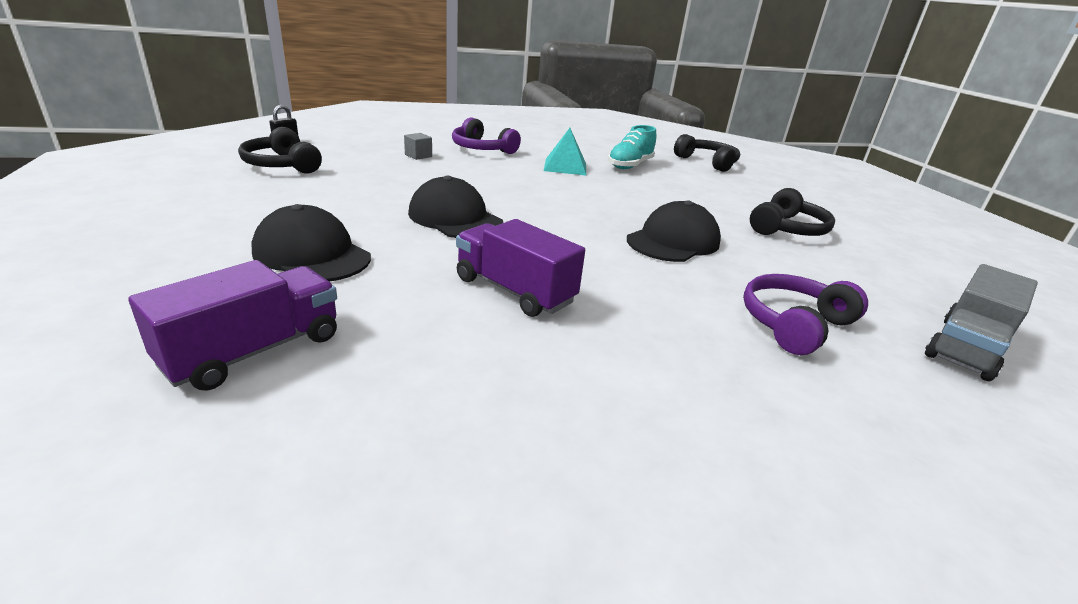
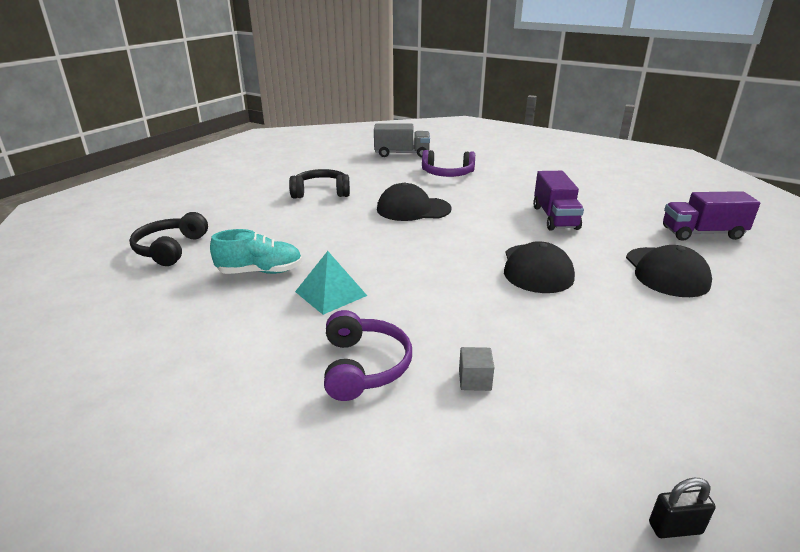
camera: 130 degrees left, 0 degrees up
black headphones [238,127,322,174] -> none

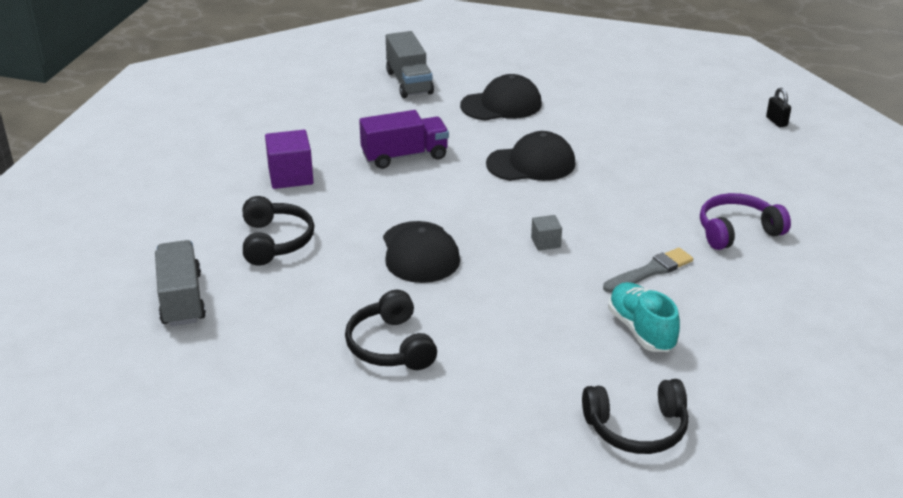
camera: 105 degrees left, 5 degrees up
turquoise pyramid [295,251,367,315] -> grey brush [603,248,693,293]
purple headphones [422,150,475,177] -> black headphones [243,196,314,266]
grey cube [459,347,494,391] -> grey cube moved to [531,215,562,251]
purple truck [663,191,760,241] -> grey truck [386,31,434,98]
none -> purple cube [265,130,313,189]

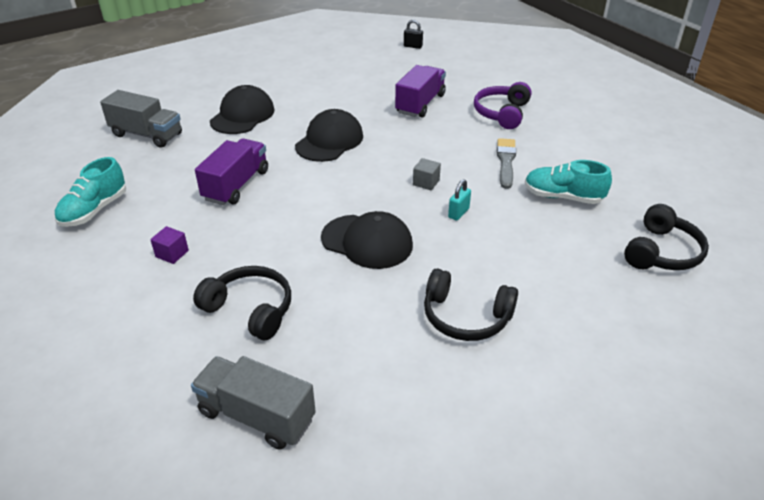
camera: 50 degrees left, 5 degrees up
purple cube [265,130,313,189] -> purple cube [150,226,189,264], size x0.55
none -> turquoise shoe [55,157,126,227]
none -> purple truck [395,65,446,117]
none -> turquoise padlock [448,179,471,221]

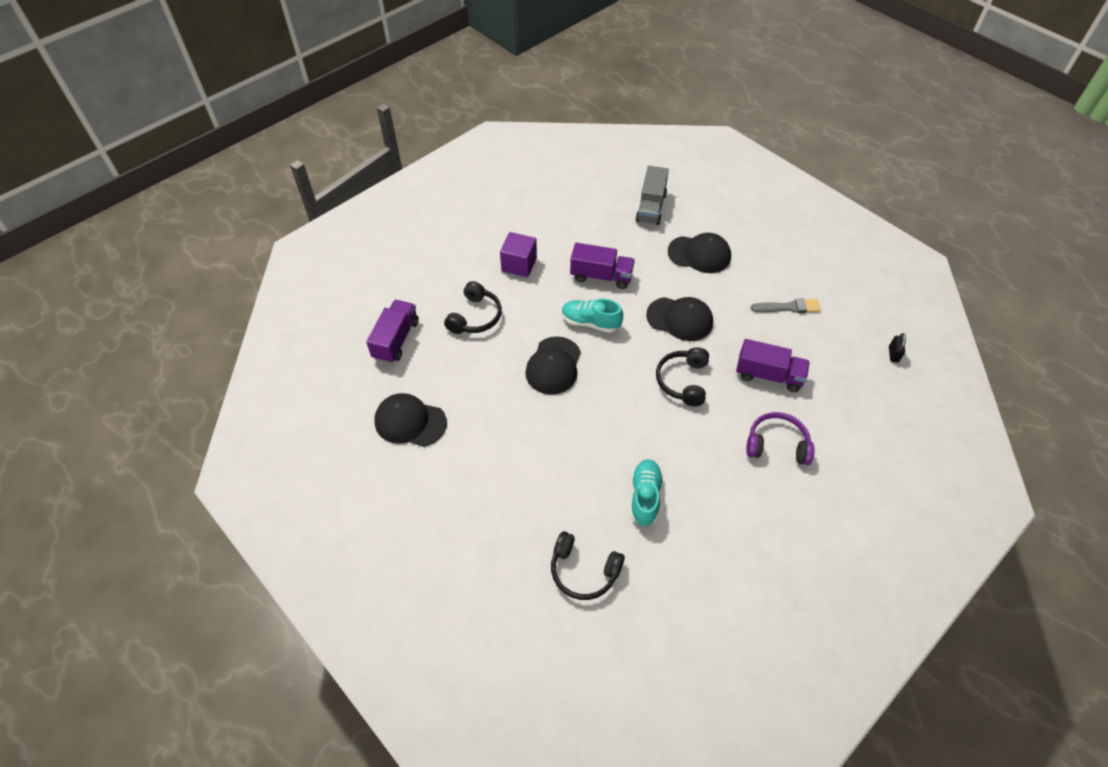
camera: 80 degrees right, 15 degrees up
turquoise shoe [55,157,126,227] -> turquoise shoe moved to [562,299,623,333]
purple cube [150,226,189,264] -> purple cube [500,232,537,277], size x1.83
grey truck [191,356,316,450] -> purple truck [366,300,419,364]
grey cube [413,158,441,190] -> none
black headphones [424,268,518,341] -> black headphones moved to [656,347,709,406]
turquoise padlock [448,179,471,221] -> none
grey brush [497,138,516,189] -> grey brush moved to [751,299,820,313]
none -> black cap [374,393,447,447]

